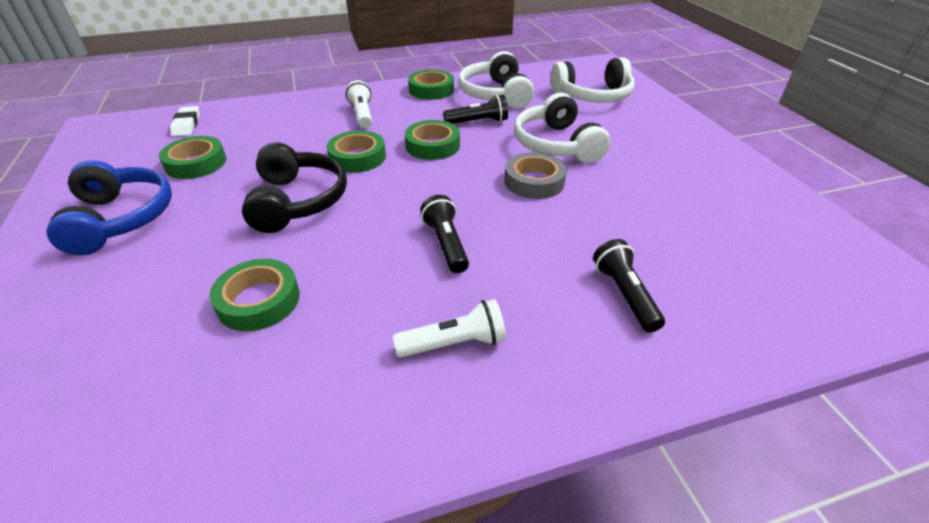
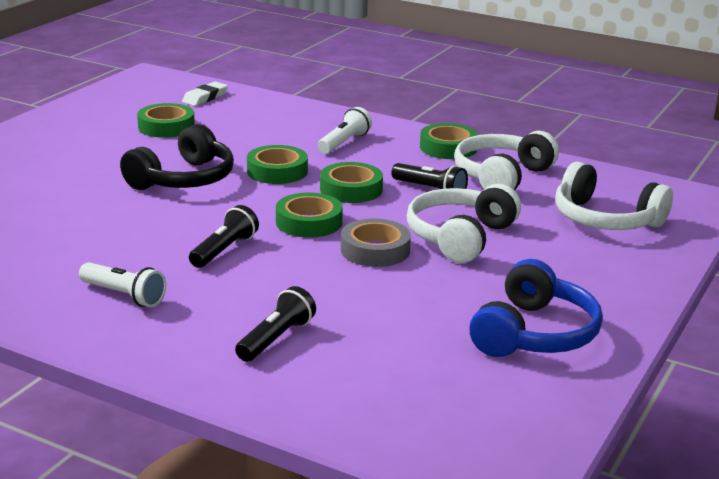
camera: 45 degrees right, 15 degrees down
blue headphones [46,160,172,255] -> blue headphones moved to [469,259,603,357]
green tape [210,259,300,331] -> green tape moved to [276,192,343,238]

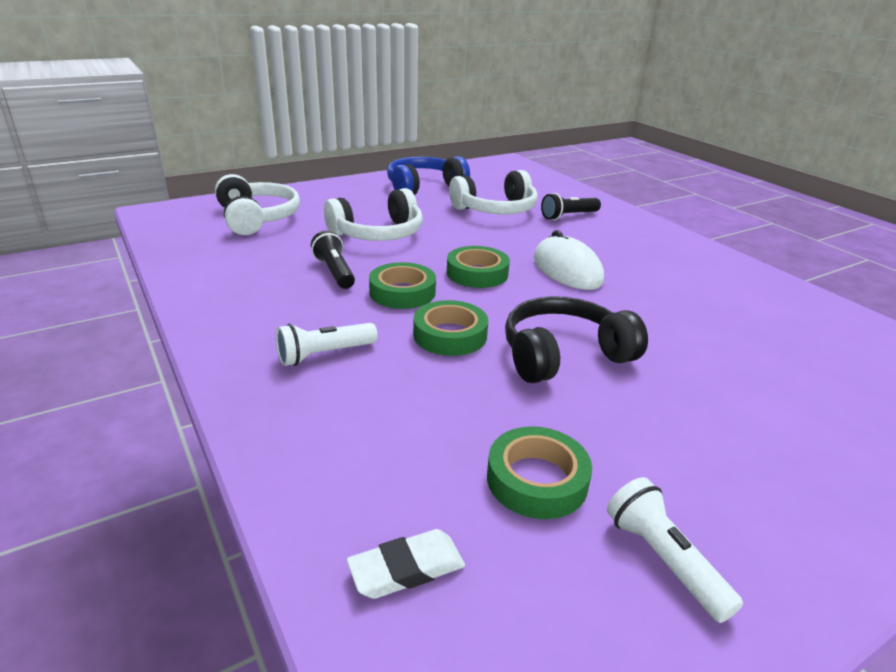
camera: 150 degrees left, 5 degrees up
white flashlight [79,262,166,307] -> white flashlight moved to [607,477,743,623]
black flashlight [189,205,259,268] -> white mouse [533,230,604,290]
grey tape [341,218,411,267] -> none
green tape [420,123,478,159] -> none
white headphones [454,131,559,190] -> white headphones moved to [449,170,538,214]

